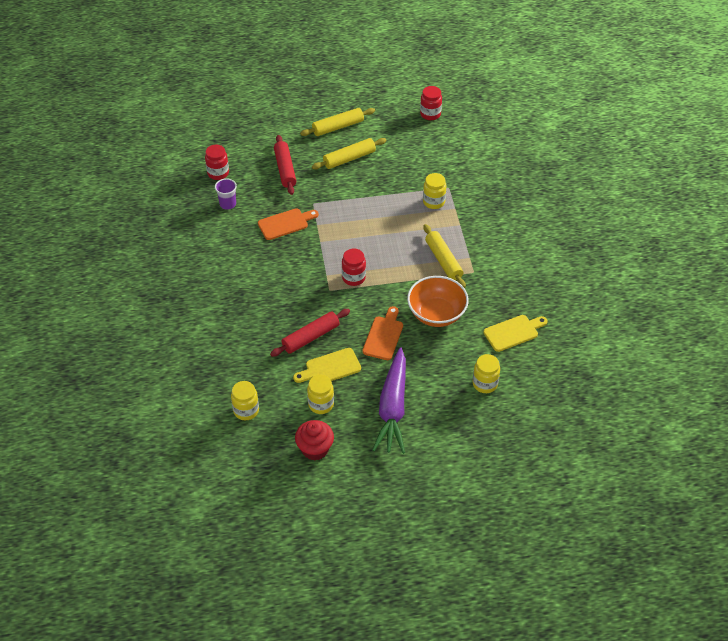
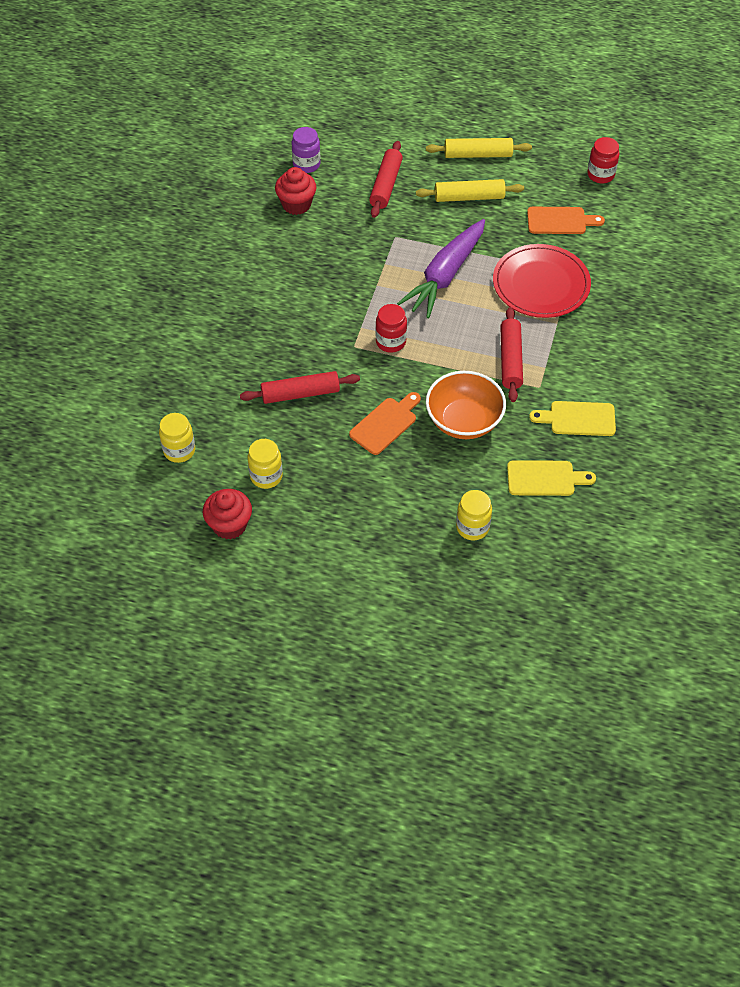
camera: 25 degrees right, 5 degrees up
red jar [205,144,229,180] -> purple jar [292,127,320,173]
purple cup [215,178,237,210] -> red cupcake [275,167,317,215]
orange cutting board [258,208,319,240] -> orange cutting board moved to [527,207,605,234]
yellow cutting board [293,348,361,383] -> yellow cutting board moved to [529,401,616,436]
purple carrot [372,348,406,454] -> purple carrot moved to [397,219,485,318]
yellow jar [423,173,447,209] -> red plate [493,244,591,318]
yellow rolling pin [424,224,466,288] -> red rolling pin [500,307,523,402]

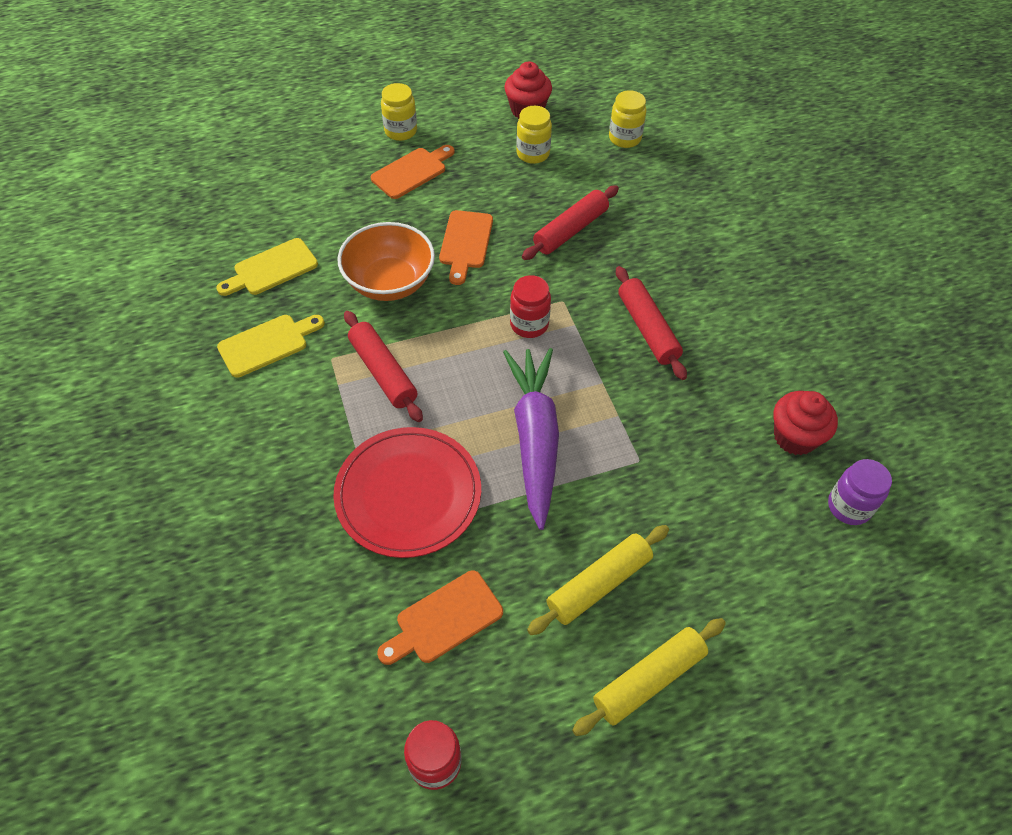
camera: 145 degrees right, 0 degrees up
red rolling pin [369,141,403,218] -> red rolling pin moved to [616,266,687,380]
yellow jar [456,490,492,540] -> yellow jar moved to [381,83,417,141]
none -> orange cutting board [371,145,455,199]

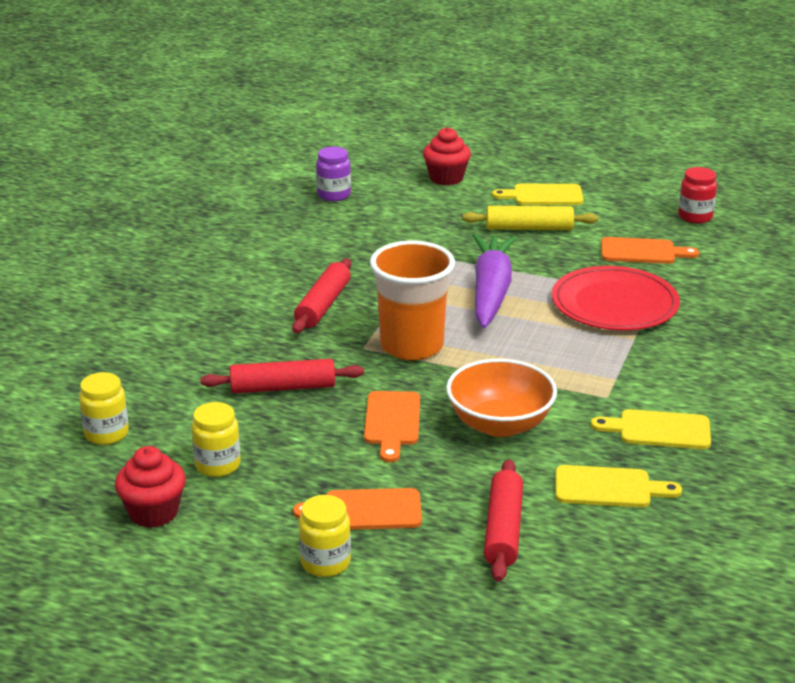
camera: 140 degrees left, 25 degrees down
red rolling pin [344,311,423,422] -> red rolling pin moved to [484,459,523,582]
orange cutting board [439,210,493,285] -> orange cutting board turned 135 degrees clockwise [364,391,420,463]
purple carrot [503,348,559,530] -> purple carrot turned 150 degrees clockwise [473,234,517,328]
red jar [510,275,551,338] -> orange cup [370,241,455,360]
yellow rolling pin [572,618,726,736] -> yellow cutting board [492,184,584,205]
red cupcake [773,391,838,455] -> red cupcake moved to [423,127,471,185]

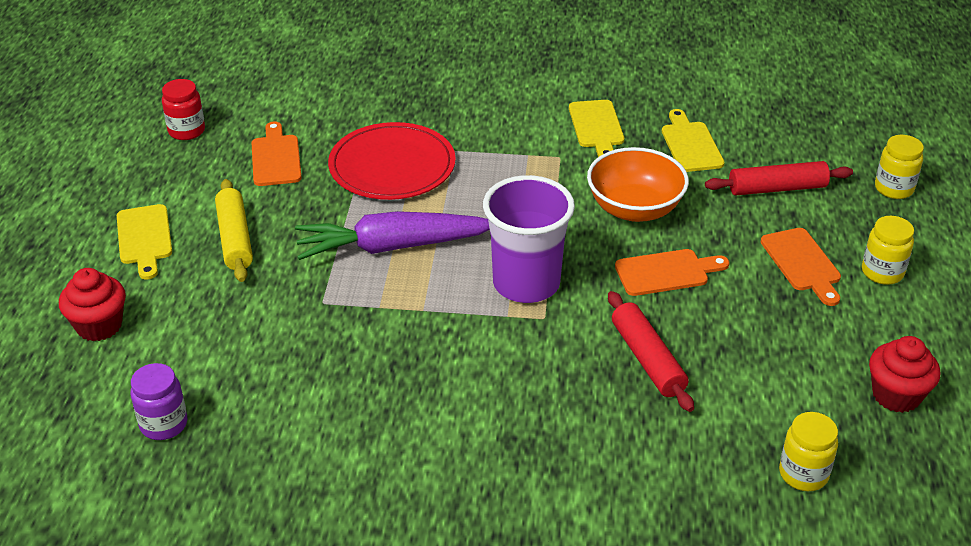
camera: 105 degrees left, 10 degrees up
yellow jar [191,402,241,477] -> yellow jar moved to [875,135,924,199]
red rolling pin [292,259,351,333] -> none
orange cup [370,241,455,360] -> purple cup [483,175,575,303]

